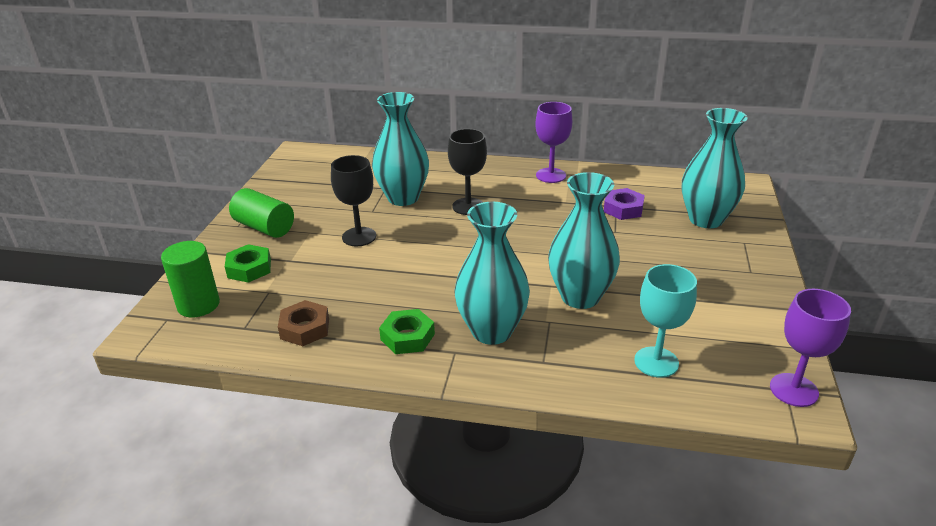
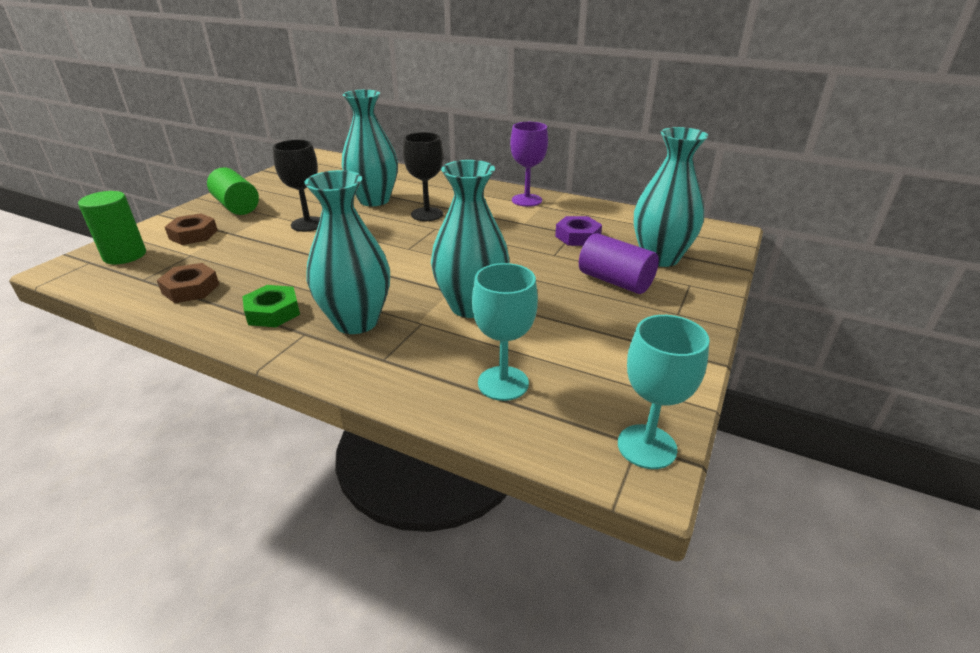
camera: 15 degrees right, 0 degrees up
green nut [225,244,271,283] -> brown nut [165,213,218,245]
purple goblet [770,289,851,407] -> turquoise goblet [618,315,710,469]
none -> purple cylinder [579,233,659,294]

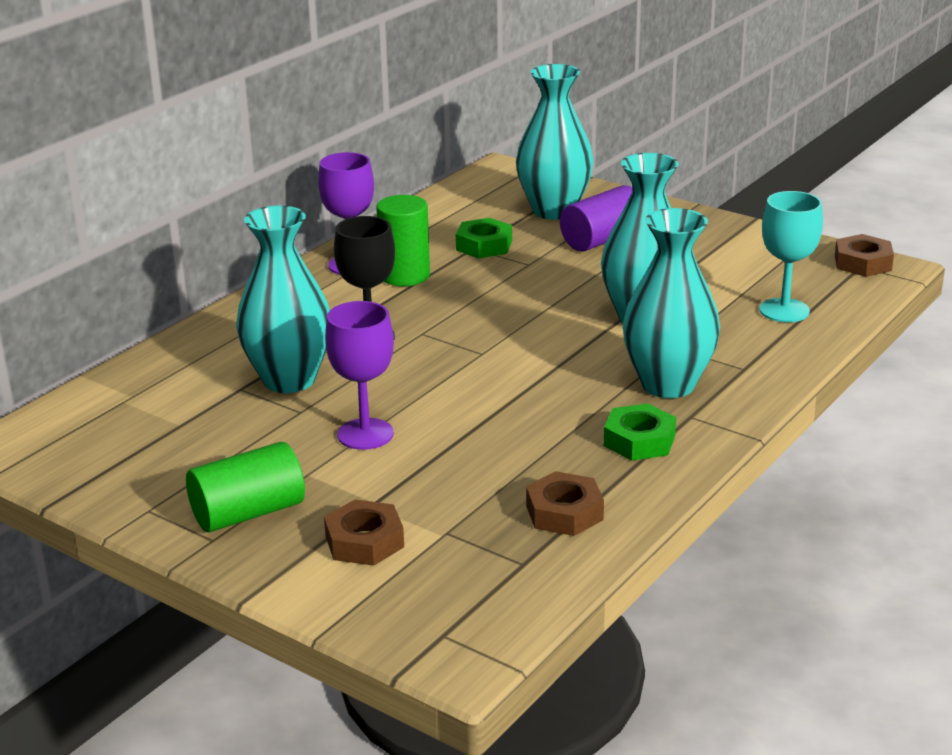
camera: 80 degrees left, 5 degrees down
green cylinder [78,191,146,264] -> green cylinder moved to [376,195,430,286]
black goblet [273,140,320,232] -> purple goblet [325,301,394,450]
purple nut [555,216,602,246] -> green nut [456,218,512,258]
turquoise goblet [618,315,710,469] -> brown nut [835,234,894,277]

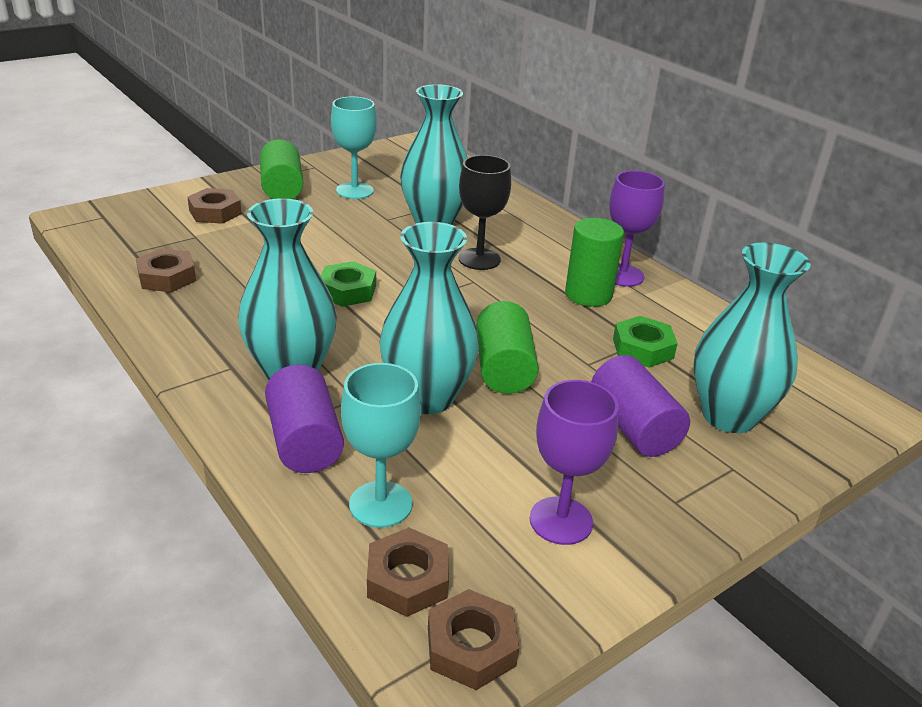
camera: 105 degrees right, 5 degrees up
purple goblet [325,301,394,450] -> purple goblet moved to [530,380,619,545]
green nut [604,403,676,461] -> green nut moved to [321,261,376,307]
none -> purple cylinder [265,365,344,473]
none -> turquoise goblet [331,97,377,199]
none -> brown nut [367,527,449,617]
none -> green cylinder [476,301,539,394]

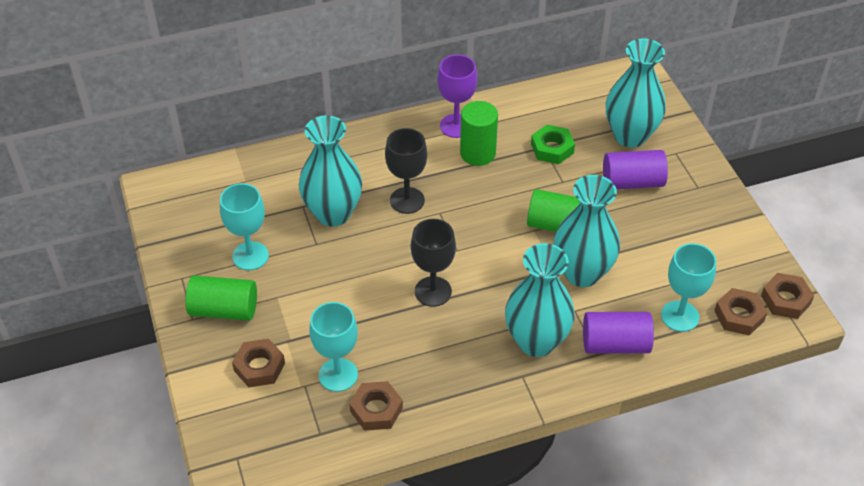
camera: 70 degrees left, 15 degrees up
green nut [321,261,376,307] -> black goblet [411,219,456,307]
purple goblet [530,380,619,545] -> none
none -> turquoise goblet [309,302,358,392]

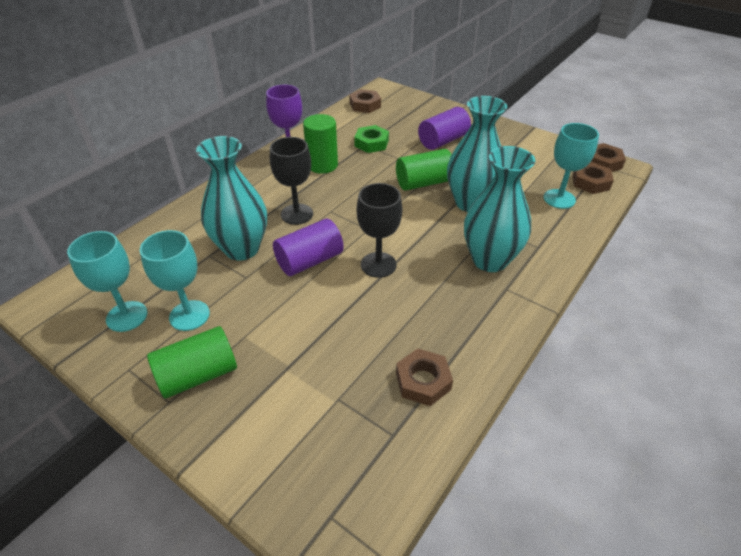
camera: 35 degrees left, 5 degrees down
brown nut [232,339,285,387] -> brown nut moved to [349,89,381,113]
turquoise goblet [309,302,358,392] -> turquoise goblet moved to [67,231,148,332]
purple cylinder [583,312,654,353] -> purple cylinder moved to [273,219,344,276]
turquoise vase [606,38,666,147] -> none

